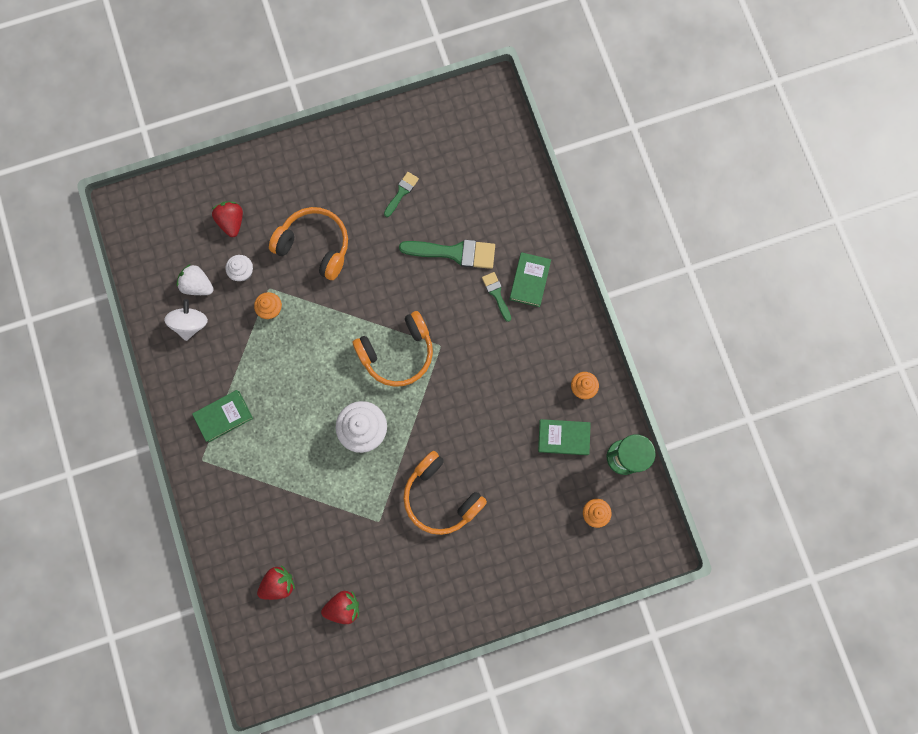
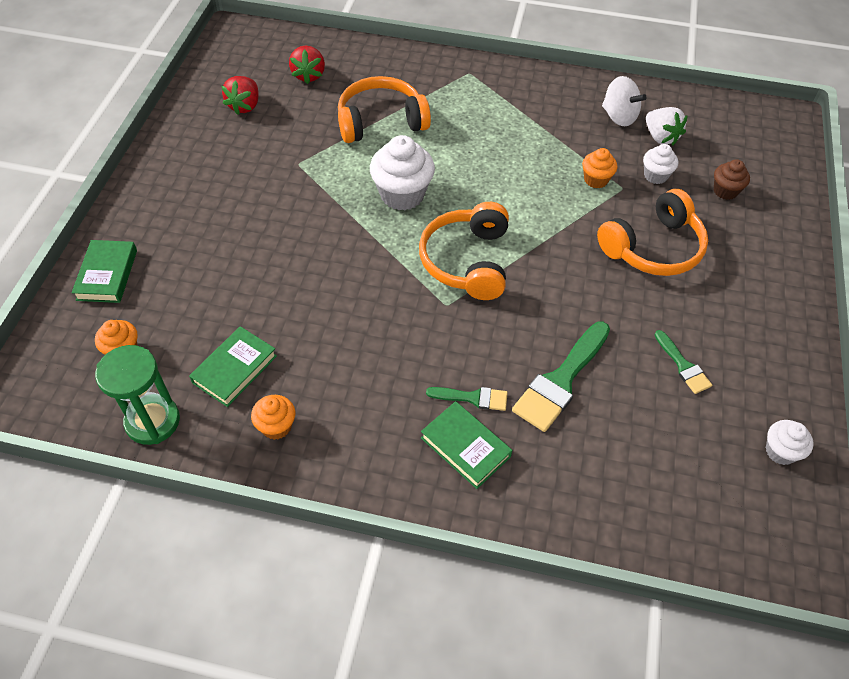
camera: 120 degrees right, 25 degrees down
white strawberry [176,264,214,295] -> white strawberry turned 90 degrees clockwise [646,107,688,146]
green book [192,390,253,442] -> green book moved to [72,240,137,303]
red strawberry [211,201,243,237] -> brown cupcake [714,159,750,200]
orange headphones [403,451,487,535] -> orange headphones moved to [338,76,431,143]
none -> white cupcake [766,420,814,465]

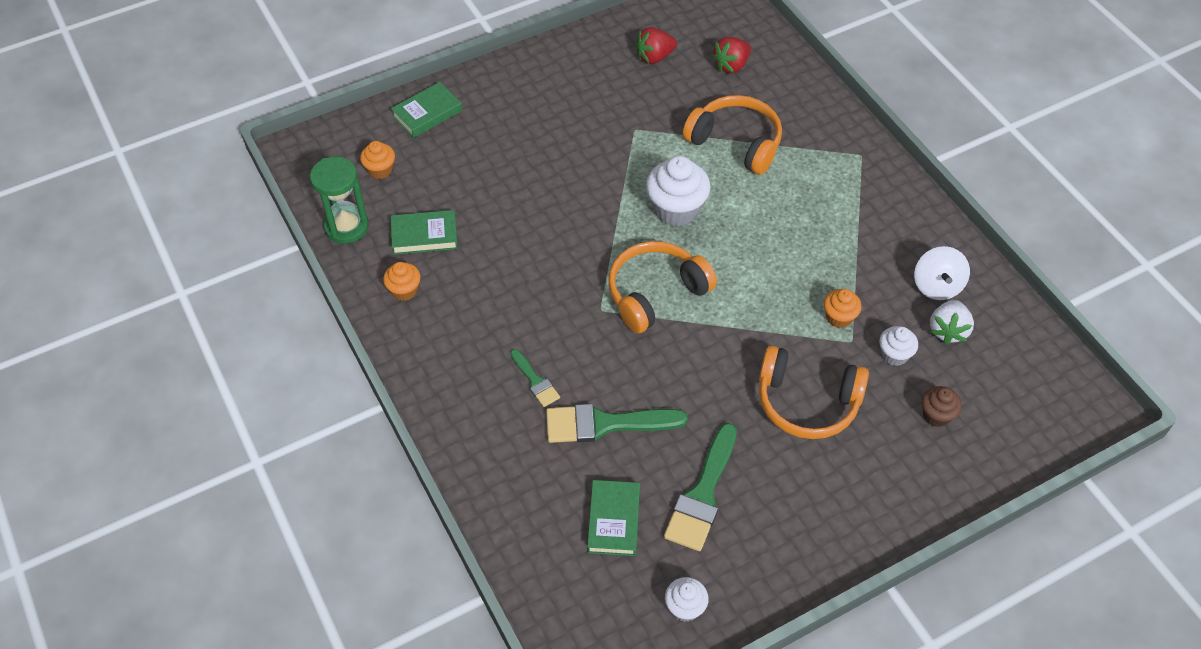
camera: 50 degrees right, 0 degrees up
green book [421,401,512,489] -> green book moved to [587,480,640,556]
green brush [655,330,712,394] -> green brush [664,423,737,551], size x1.84

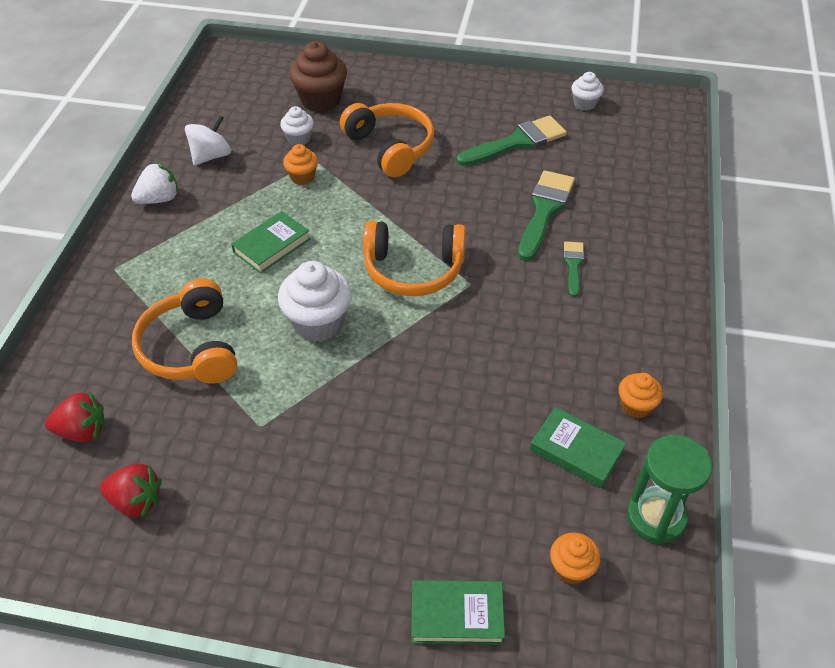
camera: 140 degrees left, 5 degrees down
green brush [546,404,688,443] -> green brush turned 105 degrees counterclockwise [518,170,575,261]
green book [587,480,640,556] -> green book moved to [231,211,310,274]
brown cupcake [921,386,962,427] -> brown cupcake [289,41,347,112], size x1.80
white strawberry [930,300,974,345] -> white strawberry moved to [131,162,178,204]

